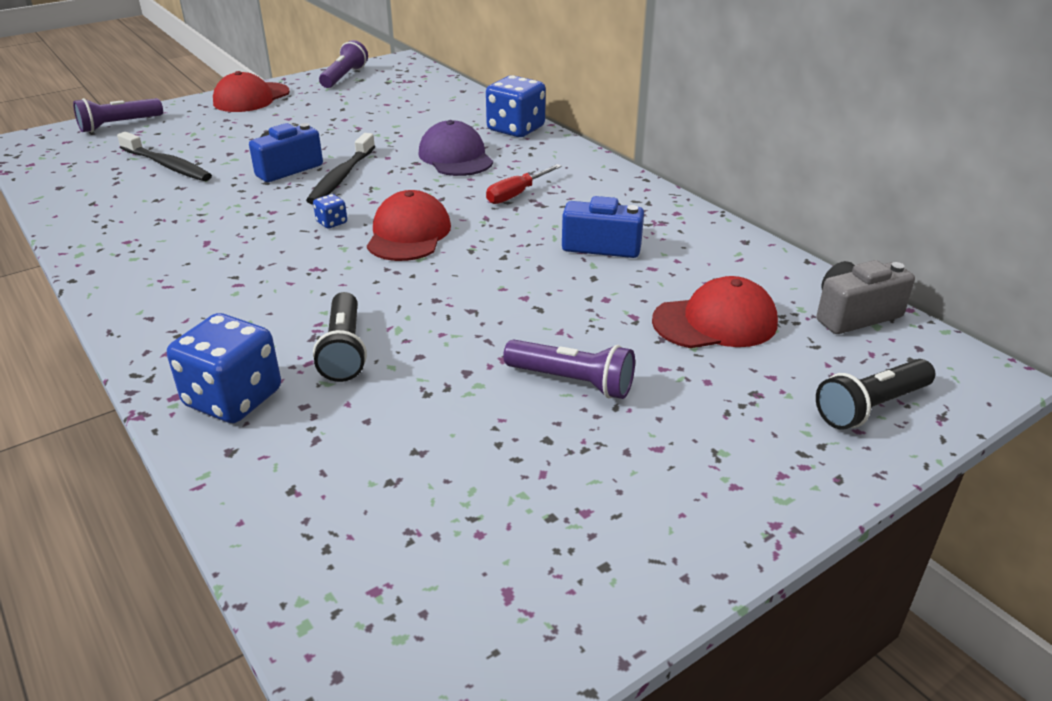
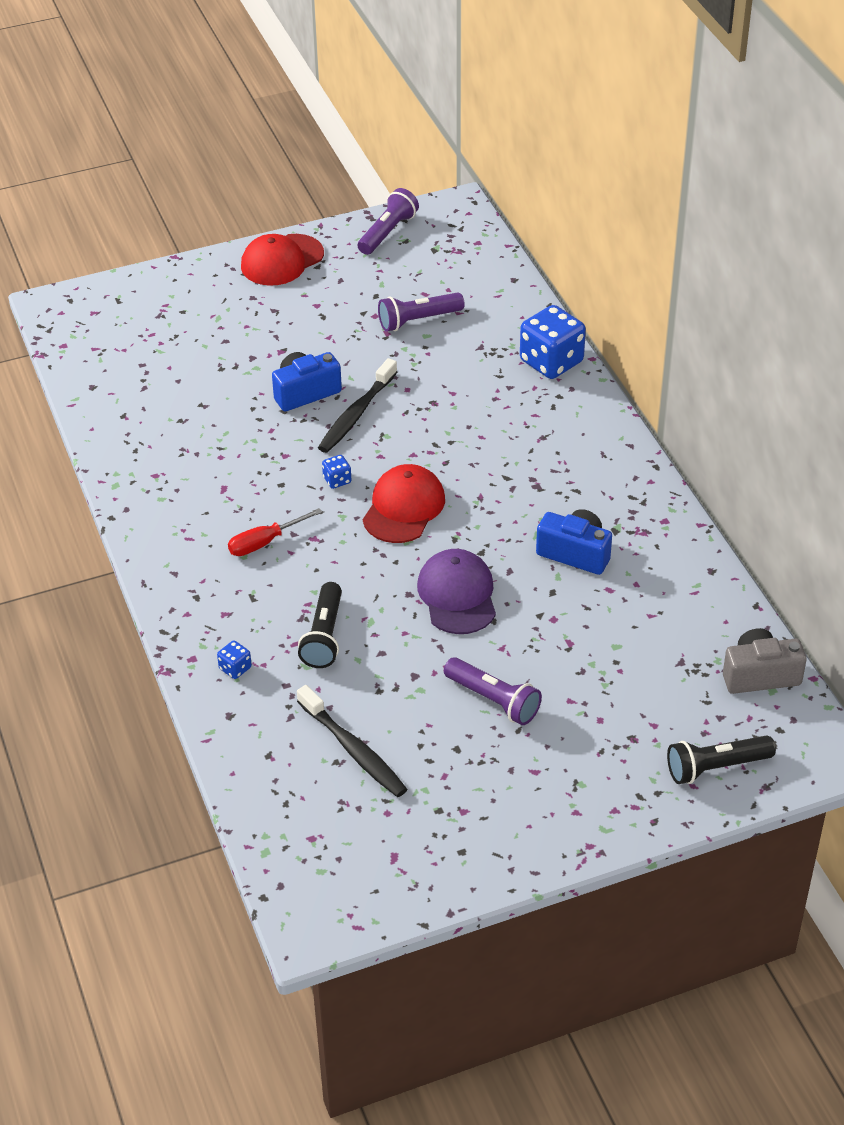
camera: 15 degrees right, 10 degrees up
purple flashlight [73,98,163,132] -> purple flashlight moved to [378,292,465,332]
black toothbrush [117,132,212,181] -> black toothbrush moved to [297,685,407,797]
blue dice [167,313,281,423] -> blue dice [217,641,252,679], size x0.44
purple cap [418,120,493,176] -> purple cap moved to [417,549,496,634]
red screwdriver [486,164,562,204] -> red screwdriver moved to [228,508,322,556]
red cap [652,276,778,348] -> none

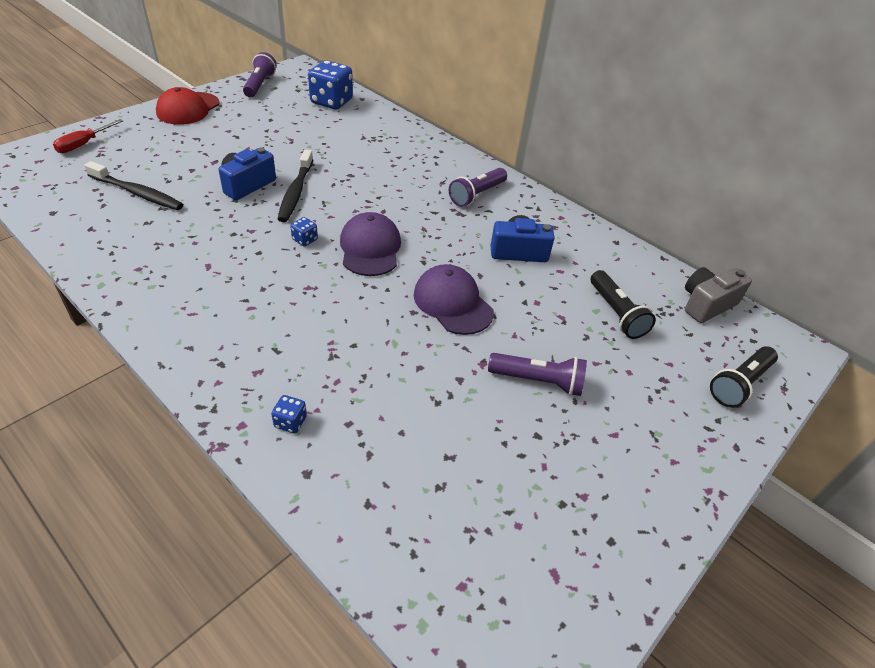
camera: 30 degrees left, 0 degrees up
red screwdriver [228,508,322,556] -> red screwdriver moved to [53,119,123,153]
black toothbrush [297,685,407,797] -> black toothbrush moved to [84,161,183,210]
black flashlight [298,582,342,668] -> black flashlight moved to [591,270,656,339]
red cap [363,464,445,543] -> purple cap [340,212,401,276]
purple flashlight [378,292,465,332] -> purple flashlight moved to [449,168,507,207]
blue dice [520,305,586,379] -> blue dice moved to [308,60,353,109]

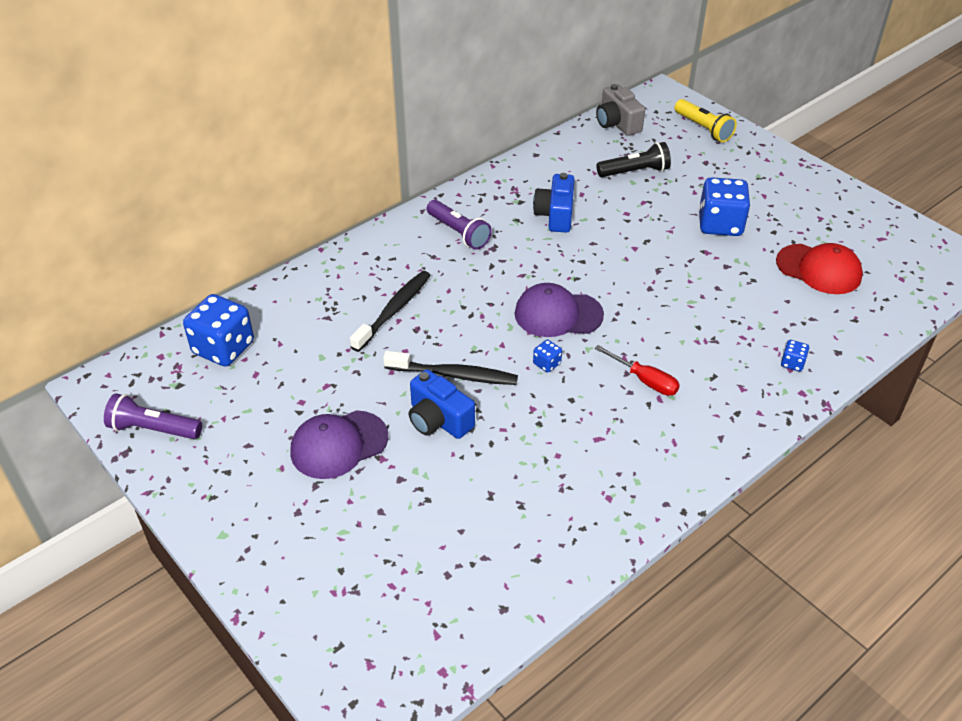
camera: 80 degrees left, 0 degrees up
red screwdriver [53,119,123,153] -> red screwdriver moved to [595,345,680,396]
black toothbrush [84,161,183,210] -> black toothbrush moved to [350,271,431,352]
red cap [156,87,219,125] -> red cap moved to [776,243,863,294]
purple cap [414,264,494,335] -> purple cap moved to [290,410,388,479]
purple flashlight [488,353,587,396] -> blue dice [699,177,750,236]
black flashlight [710,346,778,408] -> yellow flashlight [674,99,737,142]

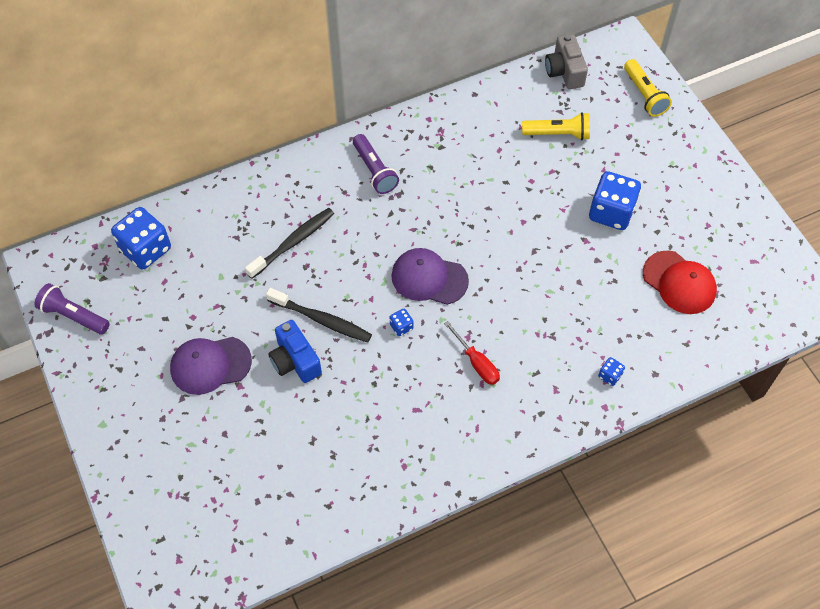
camera: 15 degrees right, 15 degrees up
blue camera [533,173,575,233] -> none
black flashlight [597,142,671,177] -> yellow flashlight [522,112,590,140]

